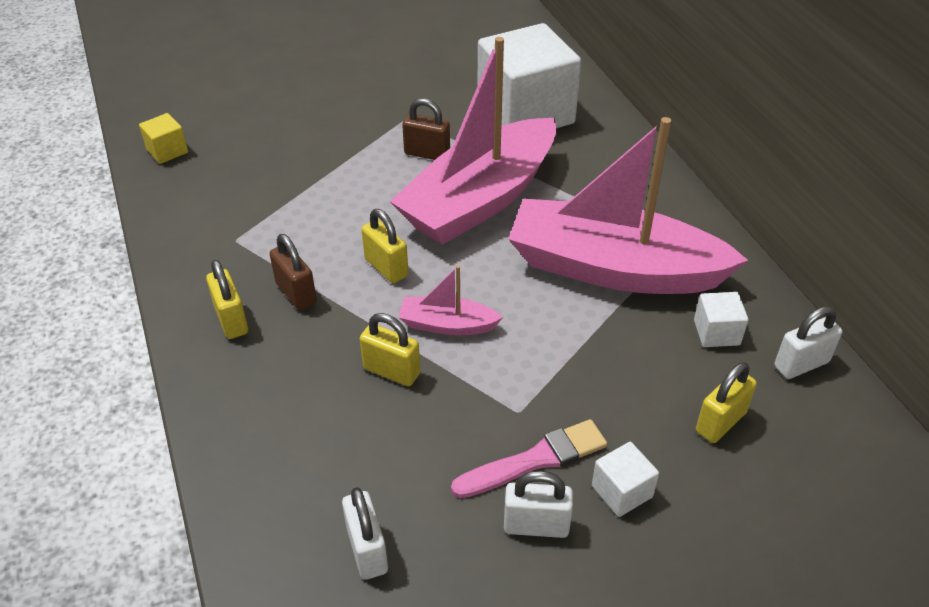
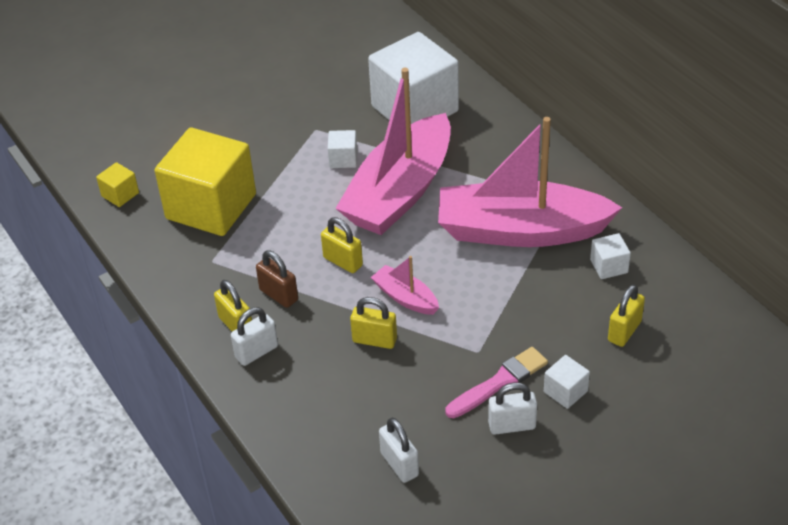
camera: 10 degrees left, 0 degrees up
pink boat [399,265,503,335] -> pink boat turned 45 degrees clockwise [371,256,439,315]
brown padlock [402,98,450,160] -> white cube [328,130,357,168]
white padlock [774,306,842,379] -> white padlock moved to [231,307,278,366]
none -> yellow cube [154,128,256,236]

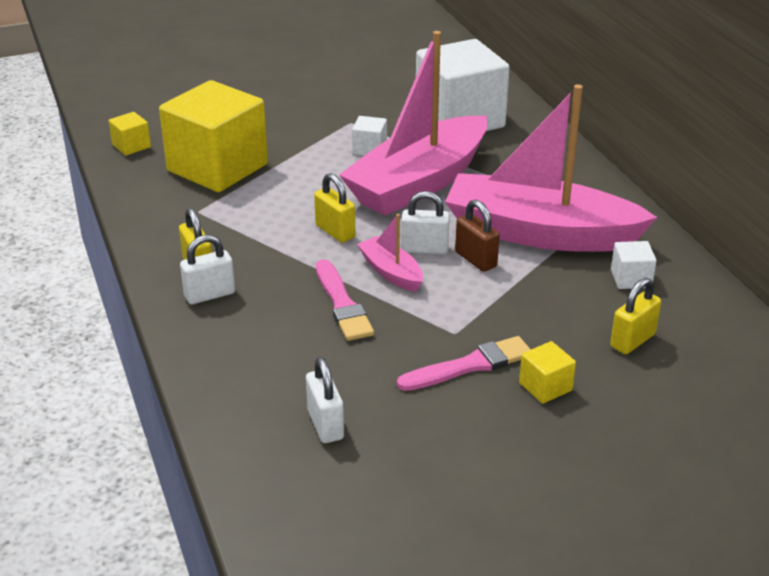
camera: 10 degrees right, 10 degrees down
brown padlock [256,251,298,308] -> brown padlock moved to [455,200,500,272]
yellow padlock [350,297,397,349] -> pink brush [316,259,374,341]
white padlock [488,382,537,435] -> white padlock moved to [401,191,450,254]
white cube [544,355,590,409] -> yellow cube [519,341,576,404]

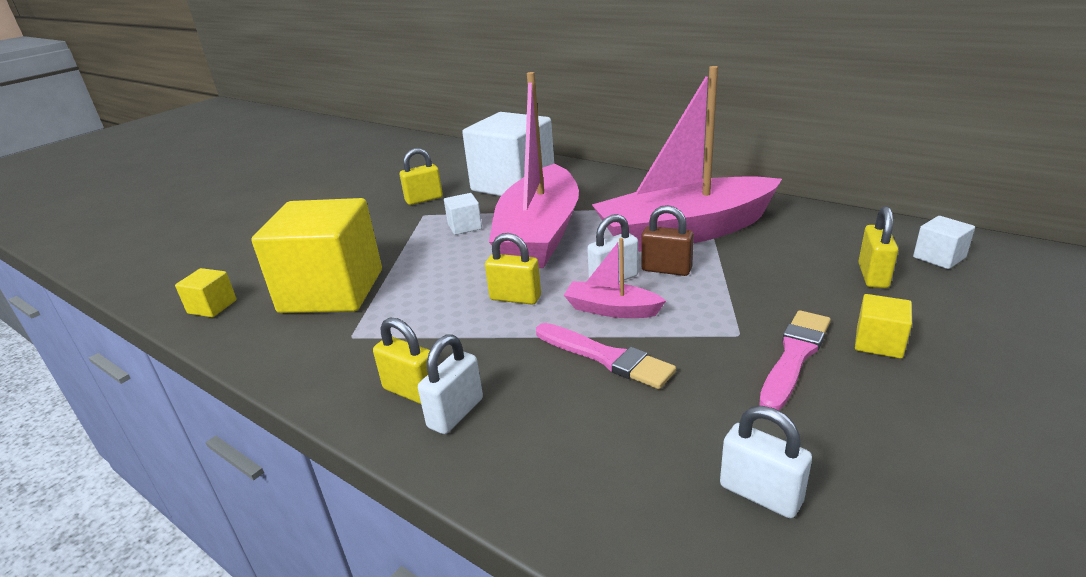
camera: 30 degrees left, 5 degrees down
white cube [611,241,657,289] -> white cube moved to [913,216,975,269]
none -> yellow padlock [400,148,443,205]

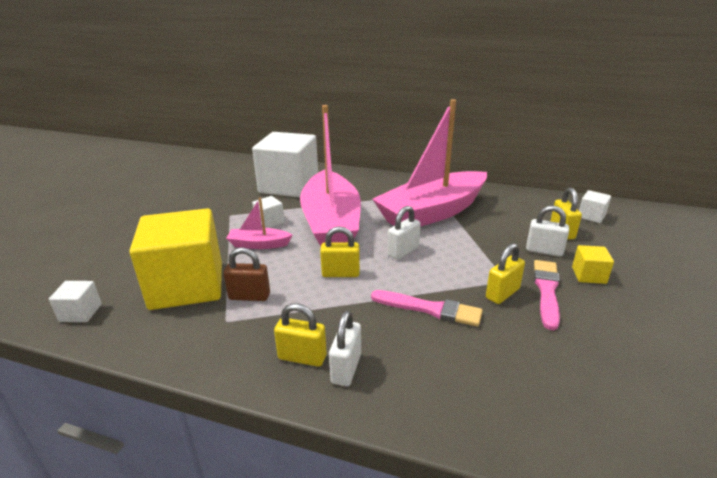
camera: 20 degrees left, 0 degrees up
yellow cube [175,268,237,317] -> white cube [49,281,102,322]
yellow padlock [400,148,443,205] -> yellow padlock moved to [486,243,525,304]
pink boat [564,238,666,318] -> pink boat moved to [226,198,292,249]
brown padlock [641,205,694,276] -> brown padlock moved to [224,247,270,301]
white padlock [720,406,812,518] -> white padlock moved to [526,206,569,257]

